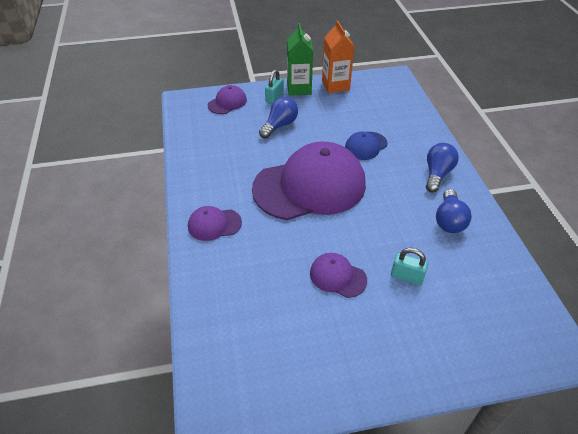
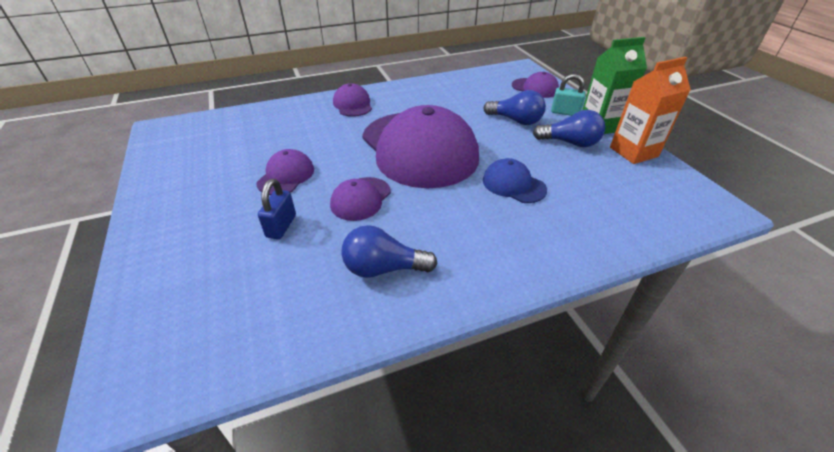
camera: 80 degrees right, 5 degrees down
turquoise padlock [391,248,428,285] -> blue padlock [258,179,296,239]
blue light bulb [426,143,459,192] -> blue light bulb moved to [533,110,605,147]
none -> purple cap [330,177,391,221]

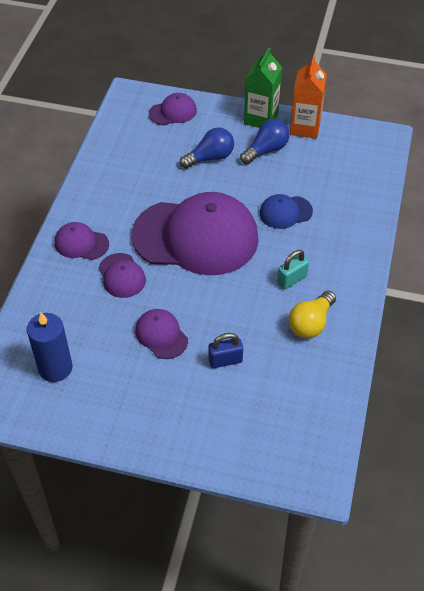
camera: 55 degrees left, 10 degrees up
blue padlock [258,179,296,239] -> blue padlock turned 60 degrees counterclockwise [208,333,243,368]
purple cap [330,177,391,221] -> purple cap moved to [99,253,146,298]
blue light bulb [341,225,438,278] -> yellow light bulb [289,291,336,338]
turquoise padlock [551,74,586,116] -> turquoise padlock moved to [277,250,309,289]
none -> blue candle [27,312,72,382]

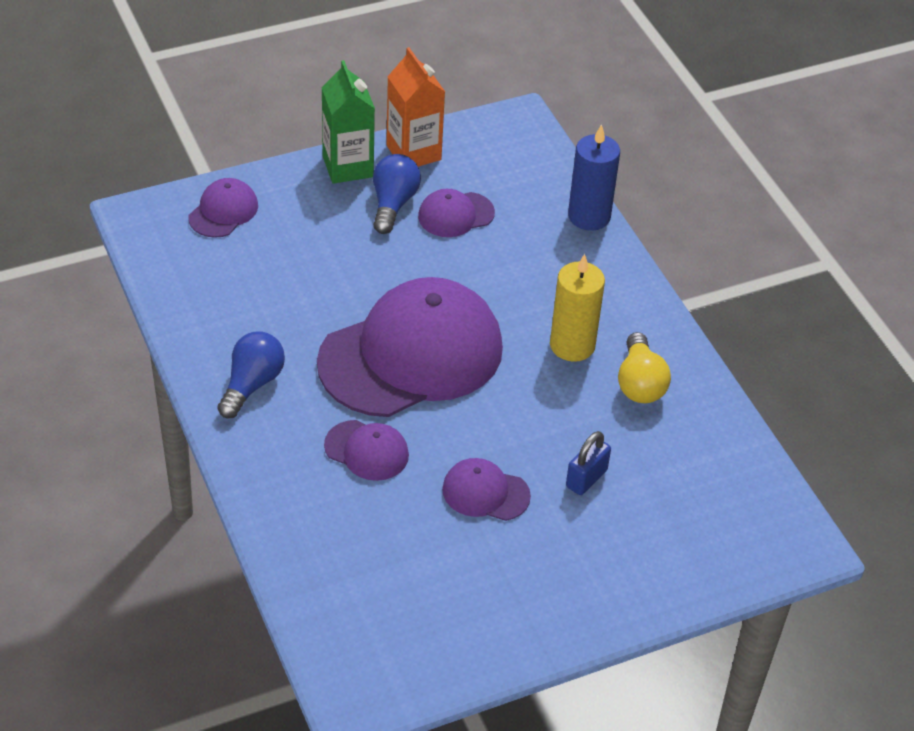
camera: 40 degrees left, 5 degrees down
blue candle [27,312,72,382] -> blue candle moved to [568,124,620,231]
purple cap [55,222,109,260] -> purple cap moved to [418,189,495,237]
blue light bulb [180,127,234,169] -> blue light bulb moved to [217,331,285,418]
blue cap [259,194,313,229] -> none
turquoise padlock [277,250,309,289] -> yellow candle [550,254,605,362]

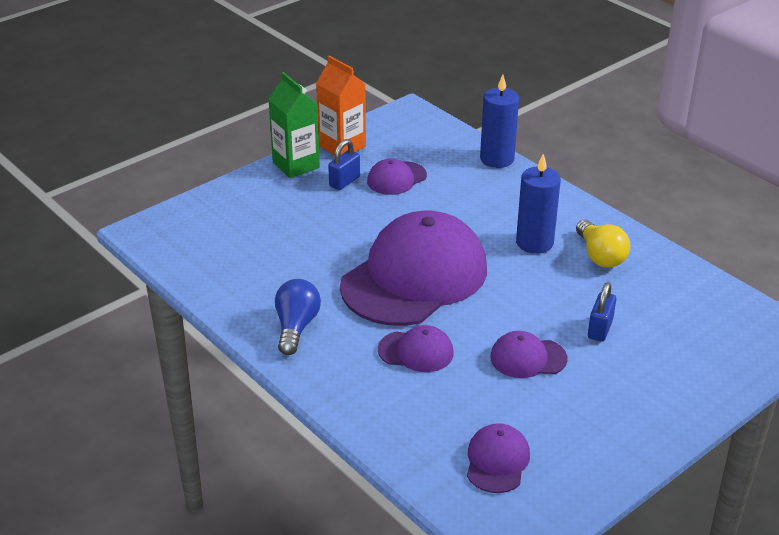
camera: 15 degrees left, 10 degrees down
purple cap [188,178,258,238] -> purple cap moved to [467,423,530,493]
blue light bulb [373,154,421,234] -> blue padlock [328,139,360,190]
yellow candle [550,254,605,362] -> blue candle [516,153,561,254]

